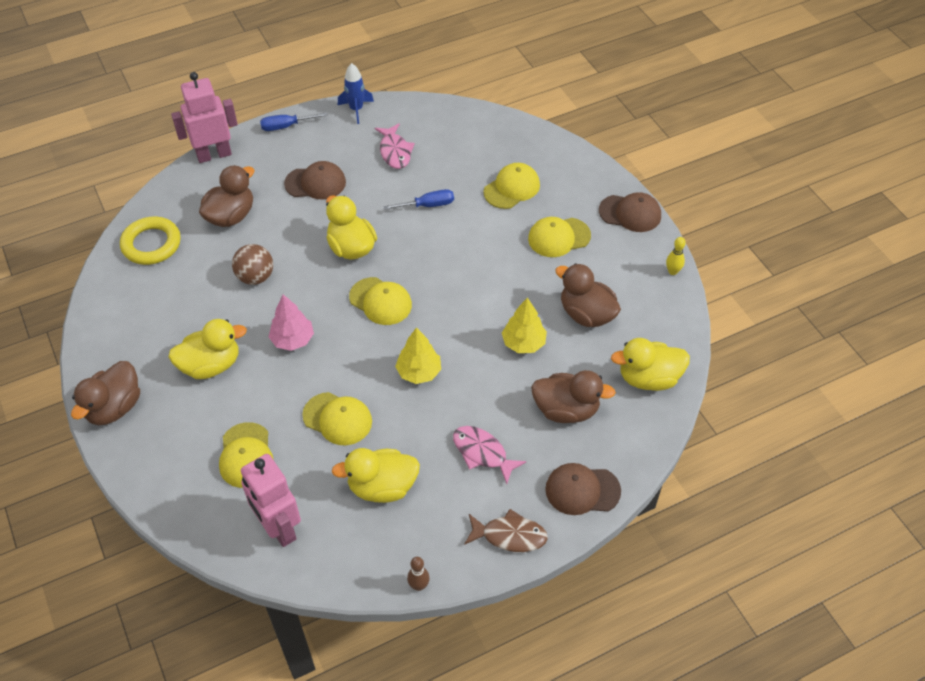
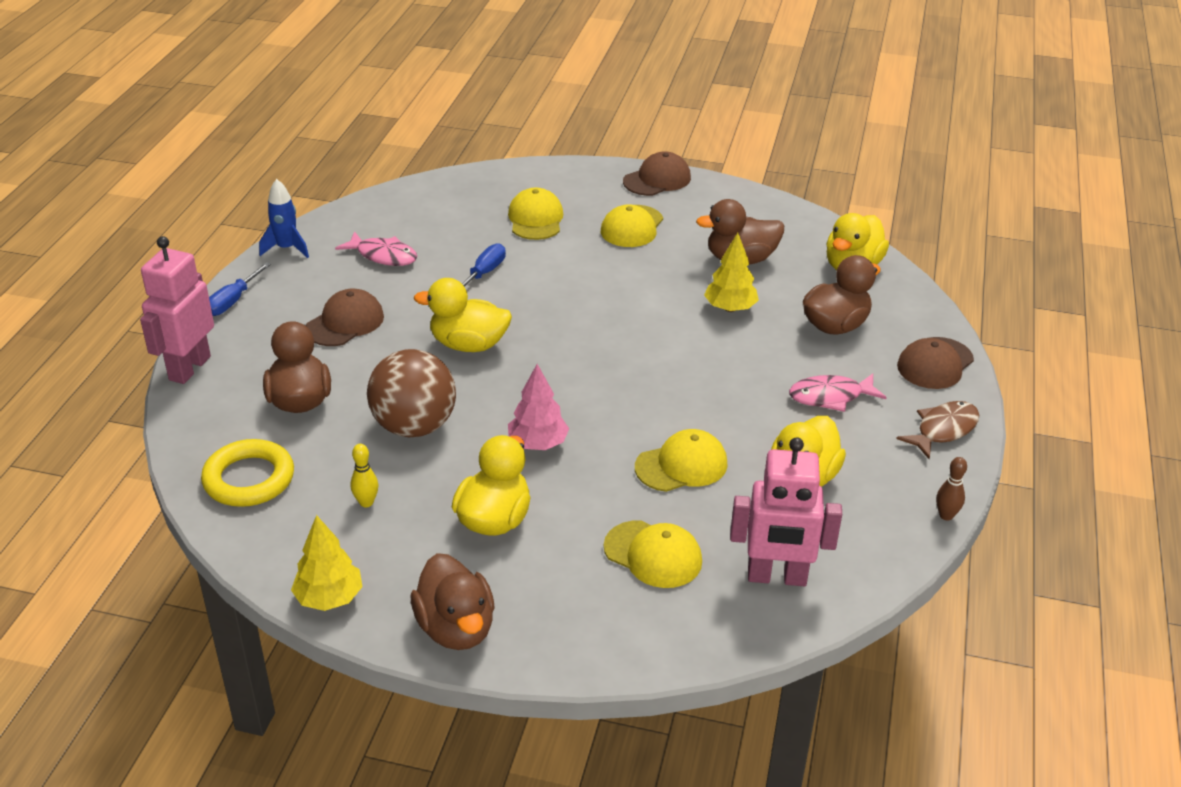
camera: 50 degrees left, 15 degrees down
brown ball [232,244,273,285] -> brown ball [367,349,456,437], size x1.52
yellow cap [349,277,412,325] -> none
yellow tree [395,327,441,384] -> yellow tree moved to [291,515,363,611]
yellow bowling pin [666,237,686,275] -> yellow bowling pin moved to [351,444,378,507]

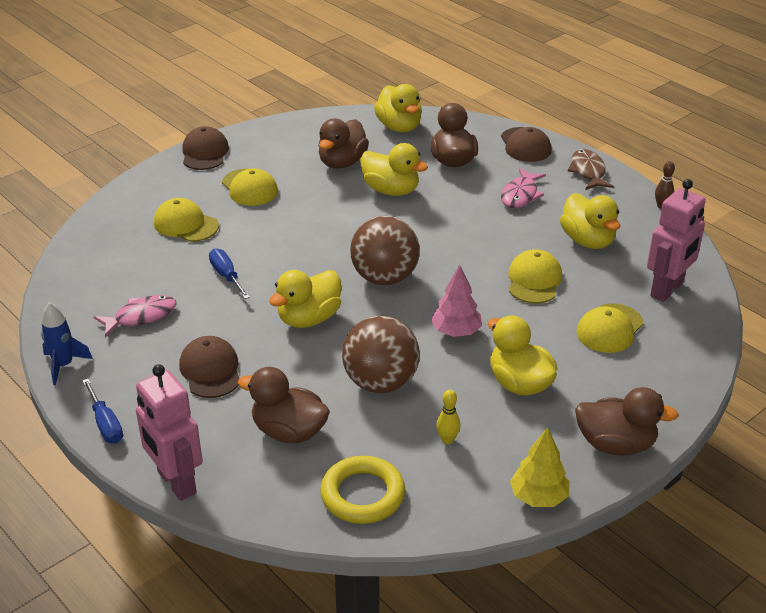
camera: 55 degrees left, 0 degrees up
yellow cap [604,520,702,588] -> yellow cap turned 150 degrees clockwise [576,303,644,353]
yellow tree [704,233,759,312] -> yellow duck [360,143,428,196]
none -> brown ball [350,216,420,285]

